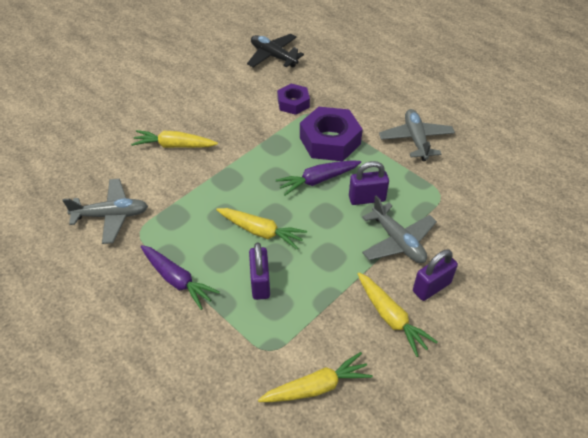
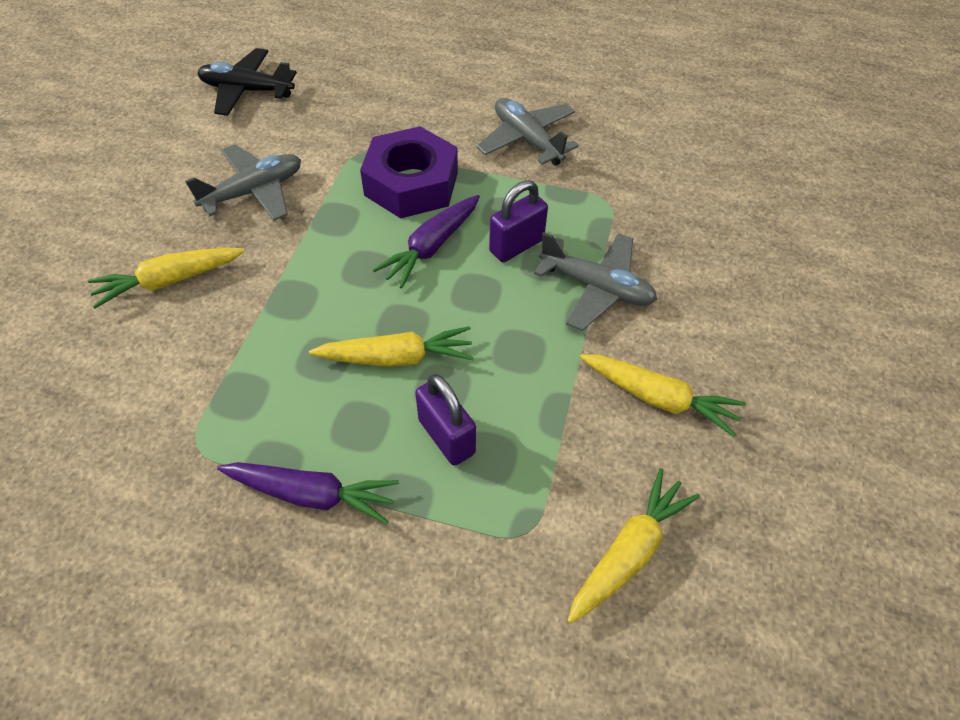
camera: 30 degrees left, 5 degrees up
grey plane [62,179,148,244] -> grey plane moved to [185,144,301,221]
purple nut [277,84,310,115] -> none
purple padlock [413,249,458,301] -> none

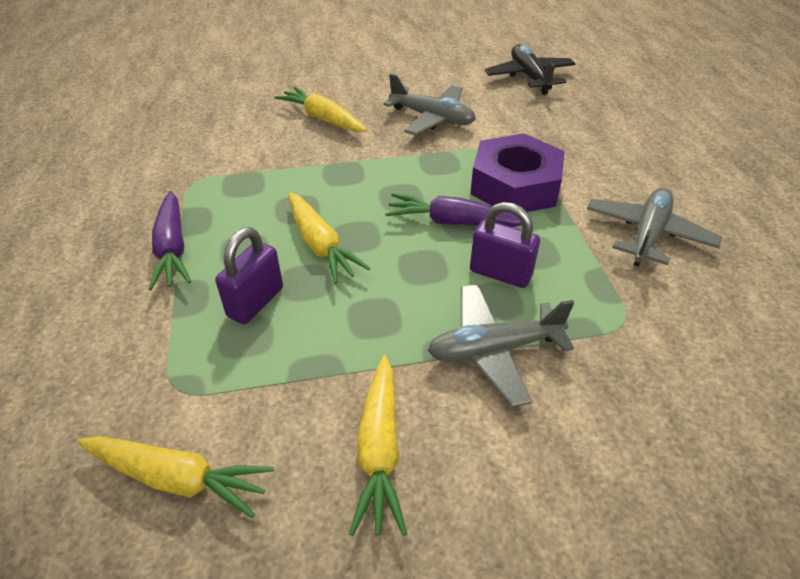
camera: 65 degrees right, 10 degrees down
grey plane [534,232,657,331] -> grey plane turned 75 degrees clockwise [428,284,574,407]

